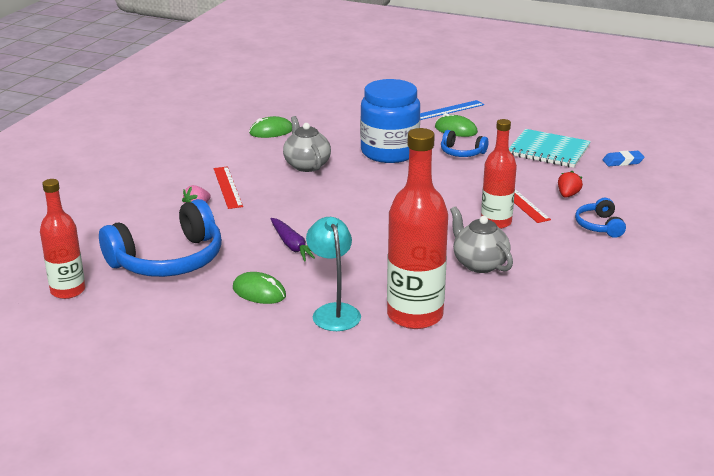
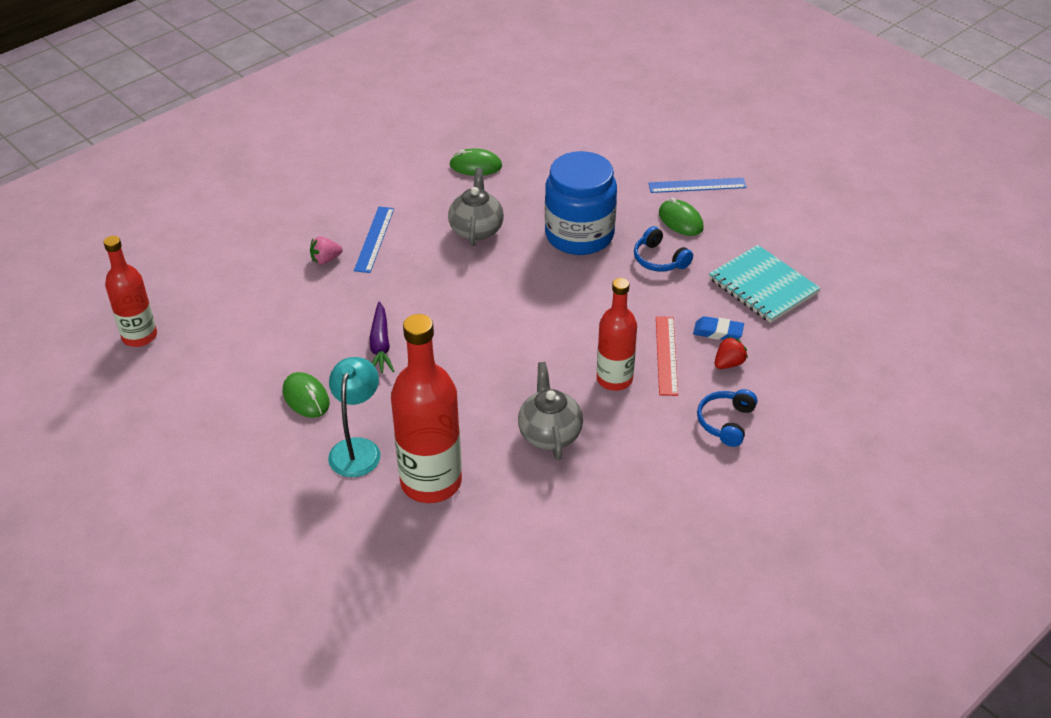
camera: 25 degrees right, 15 degrees up
blue headphones [99,199,222,277] -> none
red ruler [214,166,243,209] -> blue ruler [354,207,394,273]
blue eraser [602,151,645,166] -> blue eraser moved to [693,316,744,340]

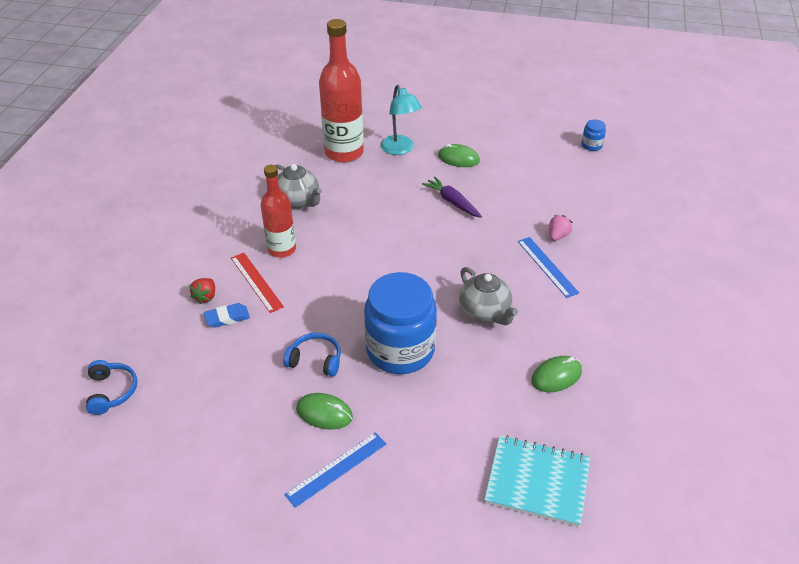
camera: 145 degrees right, 0 degrees up
red bottle [104,236,157,347] -> blue jar [581,119,606,151]
blue headphones [697,389,757,447] -> blue headphones moved to [86,360,137,415]
turquoise notebook [709,245,821,323] -> turquoise notebook moved to [484,435,590,527]

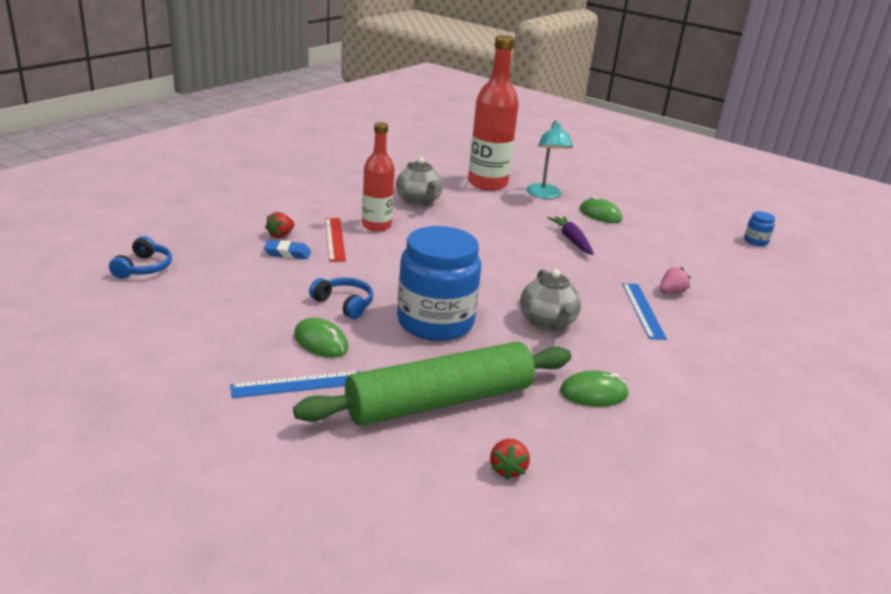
camera: 20 degrees right, 15 degrees down
turquoise notebook [484,435,590,527] -> red strawberry [490,439,530,480]
none -> green rolling pin [293,341,571,426]

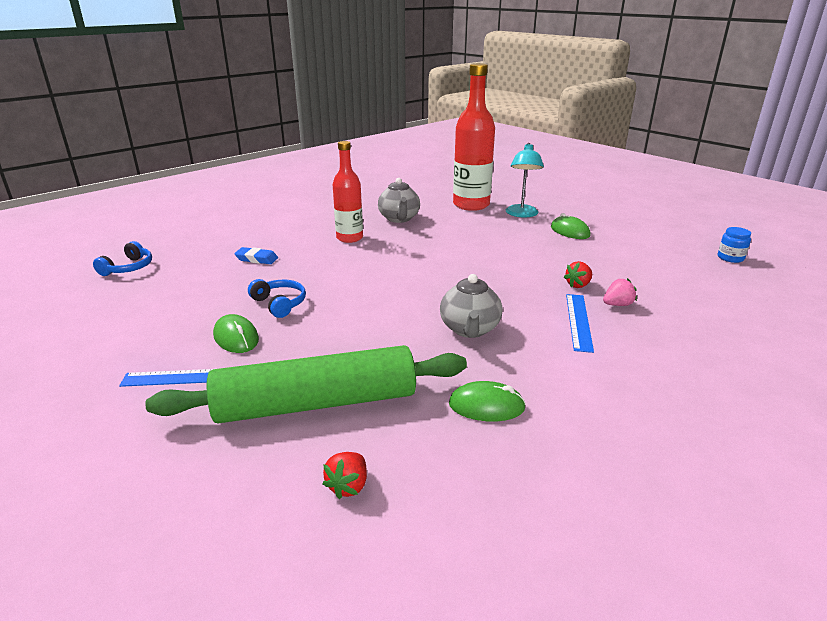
camera: 15 degrees right, 0 degrees up
red strawberry [265,212,295,238] -> red strawberry moved to [564,261,592,288]
red ruler [325,218,346,262] -> none
blue jar [397,226,481,341] -> none
purple carrot [548,216,594,255] -> none

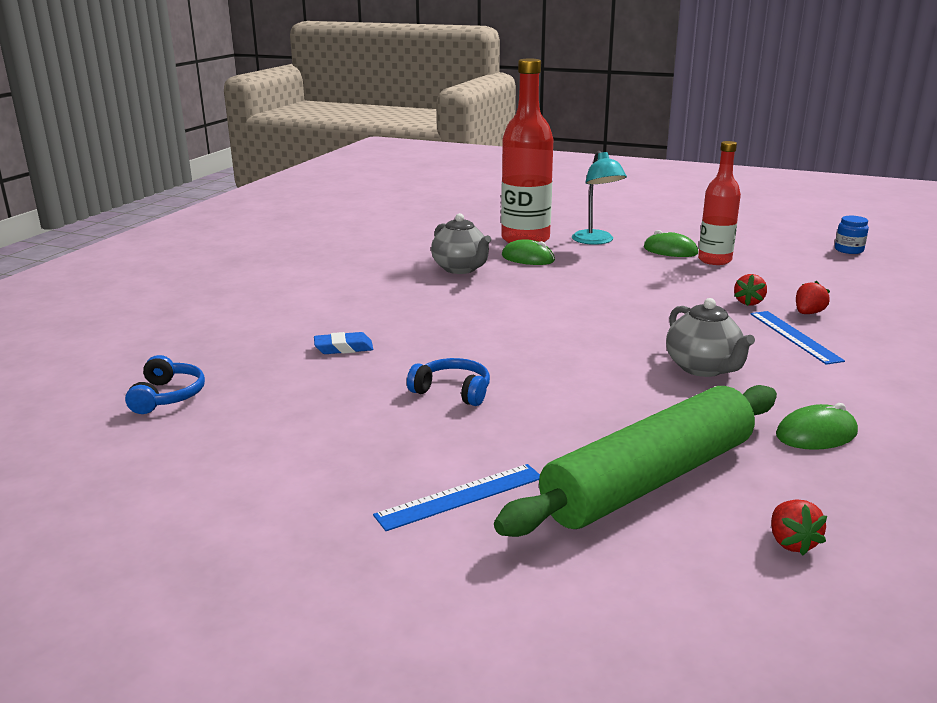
camera: 25 degrees left, 5 degrees down
green mouse [213,314,259,353] -> green mouse moved to [502,239,555,265]
red bottle [333,141,363,243] -> red bottle moved to [698,141,741,265]
pink strawberry [603,278,637,306] -> red strawberry [796,281,830,314]

